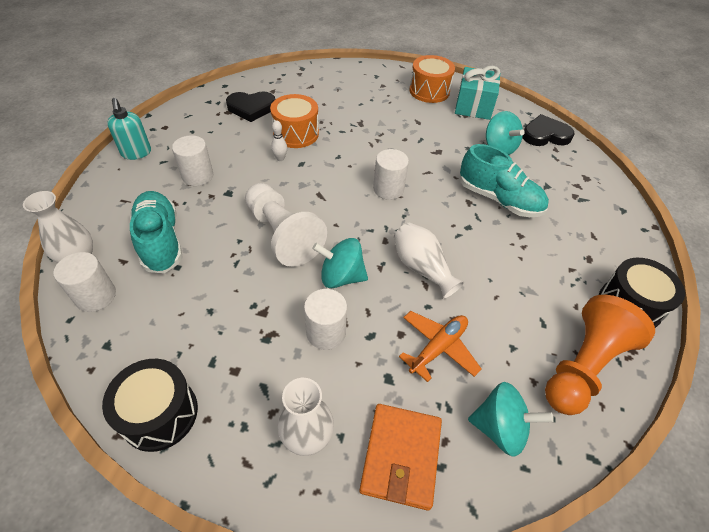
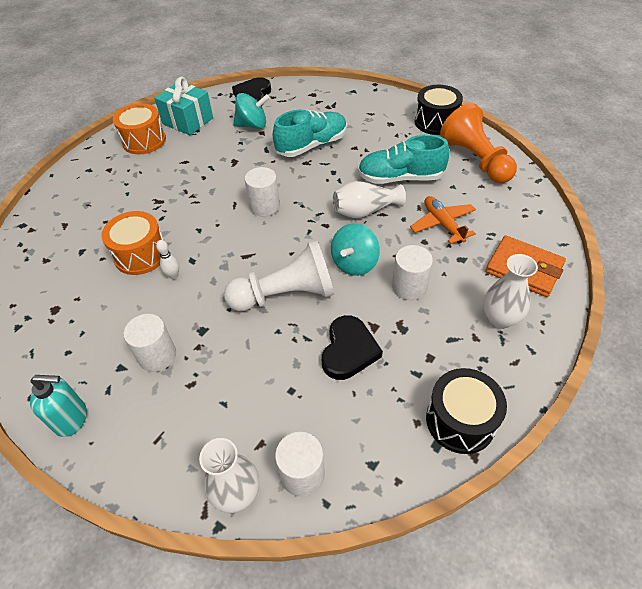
camera: 65 degrees left, 0 degrees up
turquoise shoe [130,191,183,273] -> turquoise shoe moved to [358,135,449,184]
black heart [226,92,276,122] -> black heart moved to [322,315,383,380]
turquoise spinning top [468,382,554,457] -> none

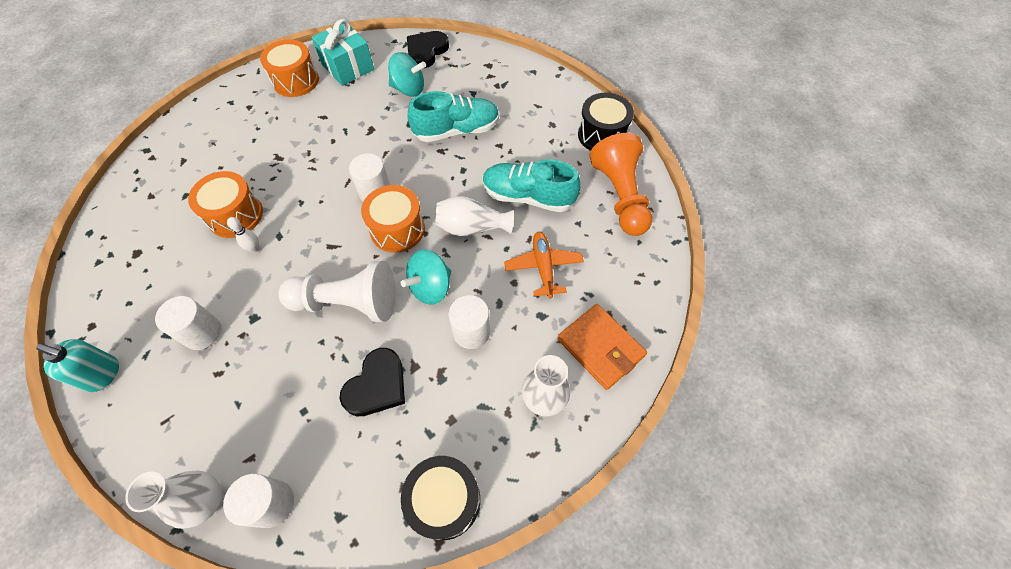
camera: 15 degrees right, 10 degrees up
none -> orange drum [361,185,425,253]

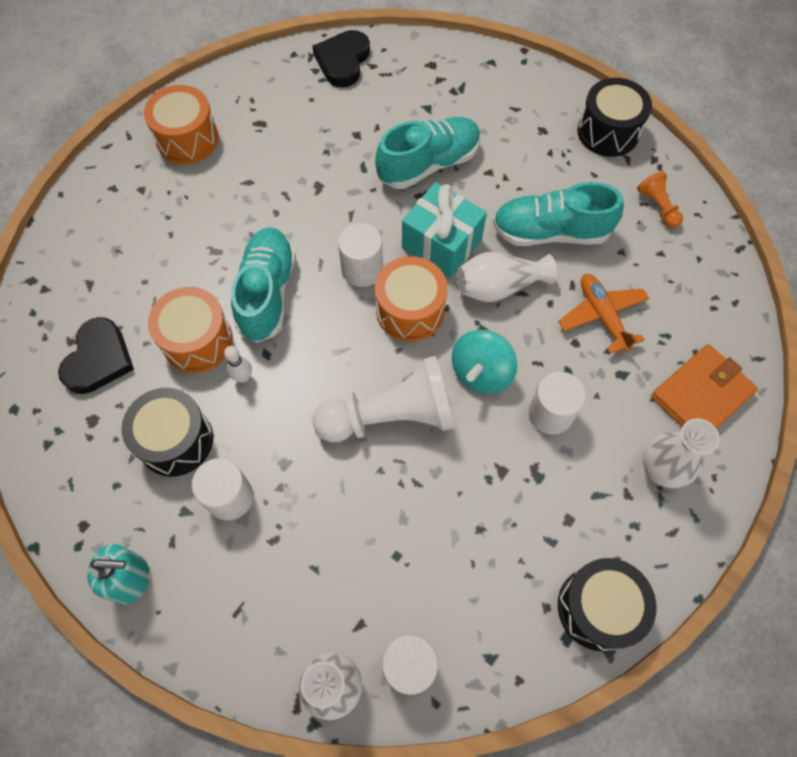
camera: 15 degrees left, 5 degrees up
turquoise gift [312,19,374,86] -> turquoise gift moved to [402,182,487,278]
black heart [340,348,405,416] -> black heart moved to [58,317,134,394]
turquoise spinning top [388,52,426,97] -> none
orange wallet [558,304,647,390] -> orange wallet turned 75 degrees counterclockwise [651,344,758,429]
orange pawn [590,133,652,236] -> orange pawn [637,171,683,228], size x0.47
none -> black drum [122,388,213,477]
none -> turquoise shoe [231,227,296,343]

